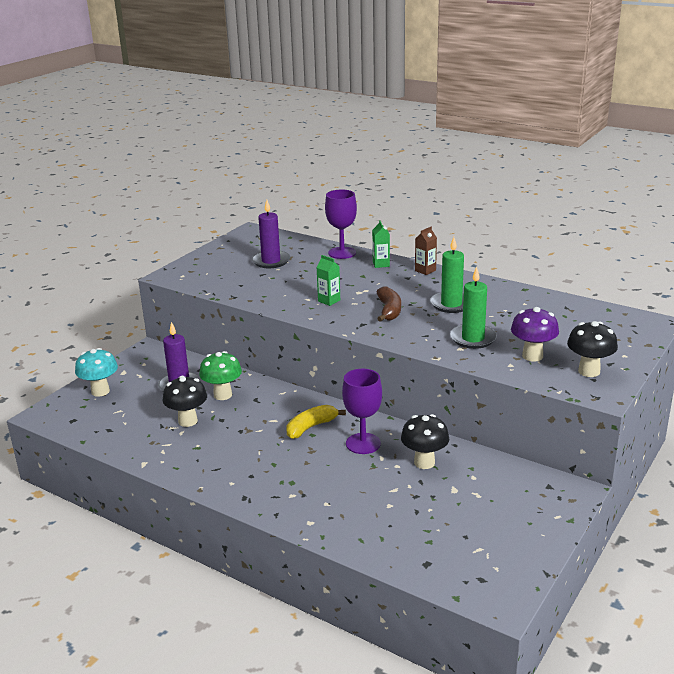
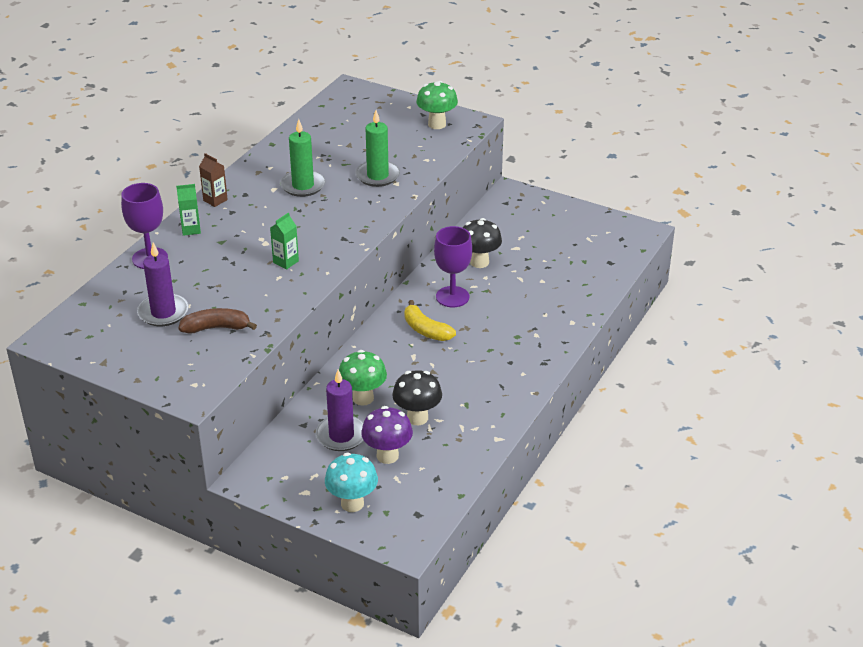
camera: 95 degrees left, 10 degrees up
brown banana [377,286,401,322] -> brown banana moved to [179,308,257,333]
purple mushroom [511,307,559,362] -> purple mushroom moved to [361,406,413,464]
black mushroom [567,321,618,377] -> green mushroom [416,81,458,129]

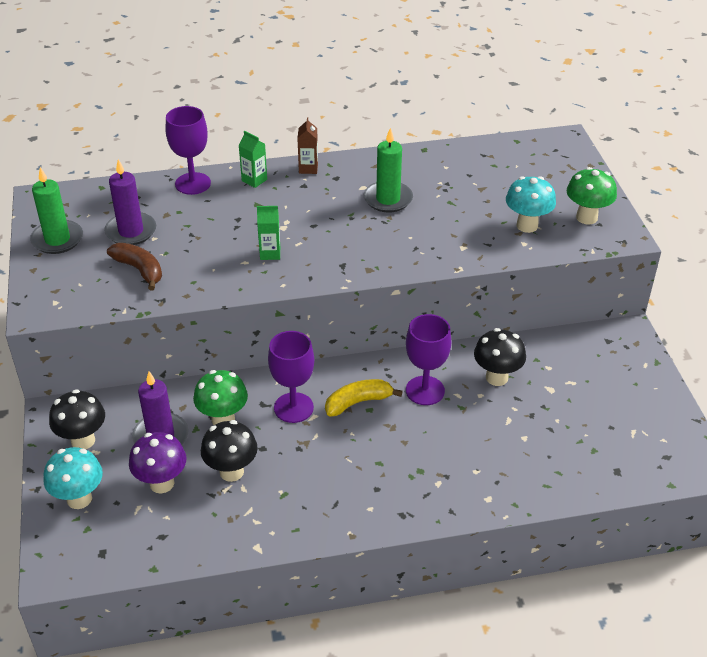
camera: 50 degrees right, 5 degrees up
green candle [355,110,400,187] -> green candle moved to [30,167,83,254]
yellow banana [405,300,456,341] -> yellow banana turned 60 degrees clockwise [325,379,403,417]
none -> black mushroom [49,389,105,449]
none -> purple goblet [268,331,314,423]
none -> turquoise mushroom [506,176,556,233]

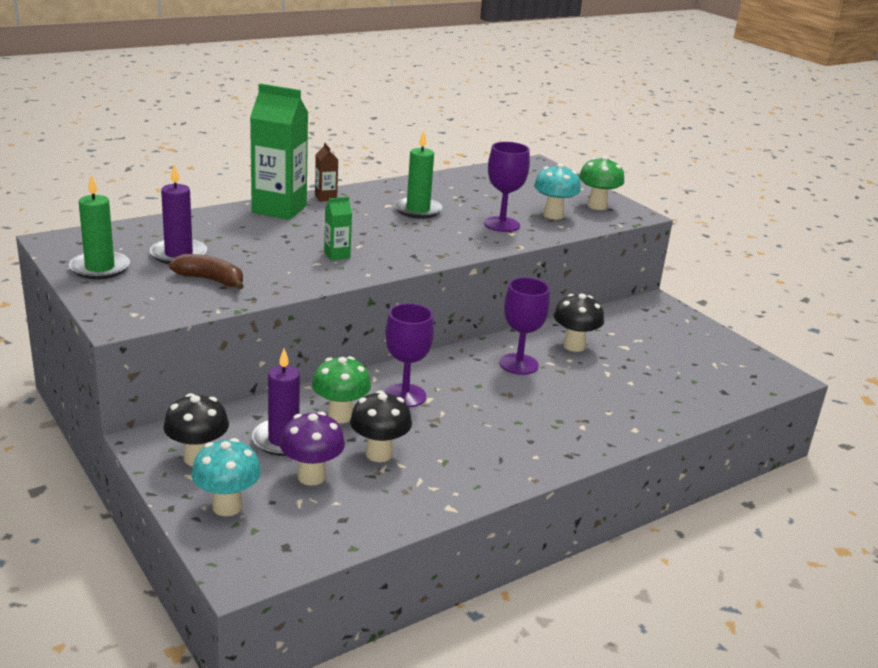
camera: 25 degrees left, 15 degrees down
purple goblet [166,106,211,195] -> purple goblet moved to [484,142,530,232]
green carton [238,131,267,188] -> green carton [250,83,308,220], size x2.20
yellow banana [325,379,403,417] -> none

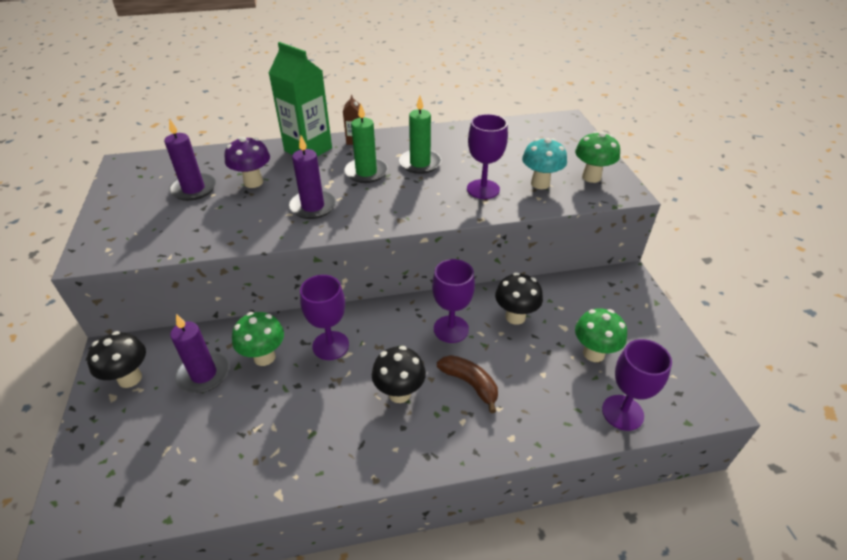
camera: 25 degrees right, 15 degrees up
green candle [69,174,130,280] -> green candle moved to [344,103,388,183]
brown banana [169,254,244,290] -> brown banana moved to [437,355,498,413]
turquoise mushroom [192,438,261,516] -> none
purple mushroom [280,412,345,486] -> purple mushroom moved to [225,137,270,188]
green carton [324,197,352,260] -> purple candle [289,135,336,219]
black mushroom [350,390,412,462] -> black mushroom moved to [372,346,426,403]
none -> green mushroom [575,308,627,362]
none -> purple goblet [602,339,672,431]

